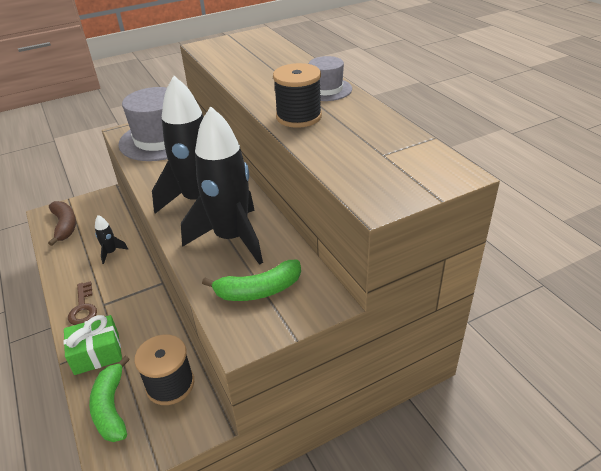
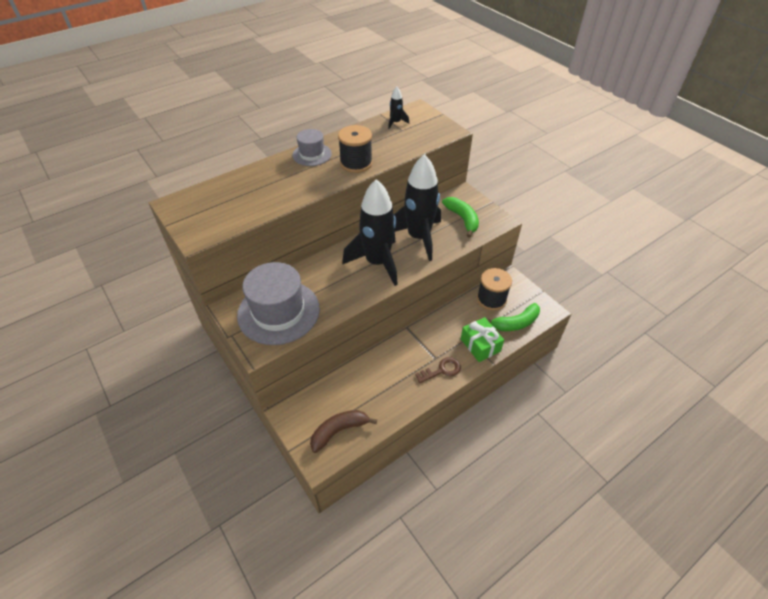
camera: 100 degrees left, 10 degrees up
black rocket [95,215,128,264] -> black rocket moved to [388,87,409,129]

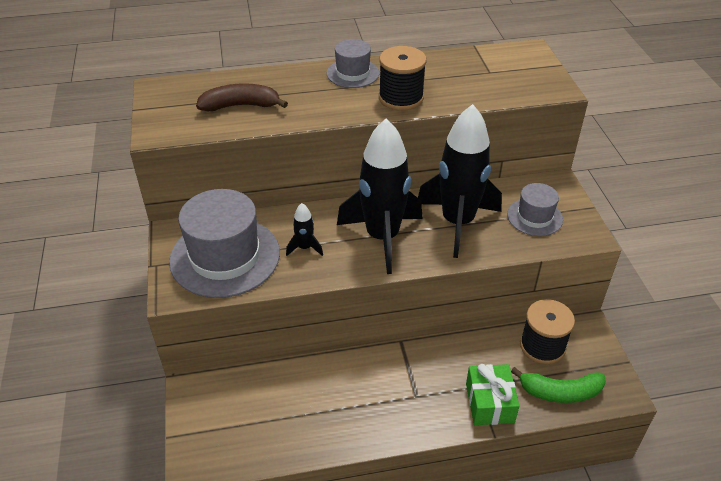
camera: 25 degrees right, 5 degrees down
brown banana [310,410,377,453] -> brown banana moved to [196,83,288,111]
black rocket [388,87,409,129] -> black rocket moved to [286,203,323,256]
brown key [415,357,461,383] -> none
green banana [442,197,479,238] -> grey hat [507,183,563,236]

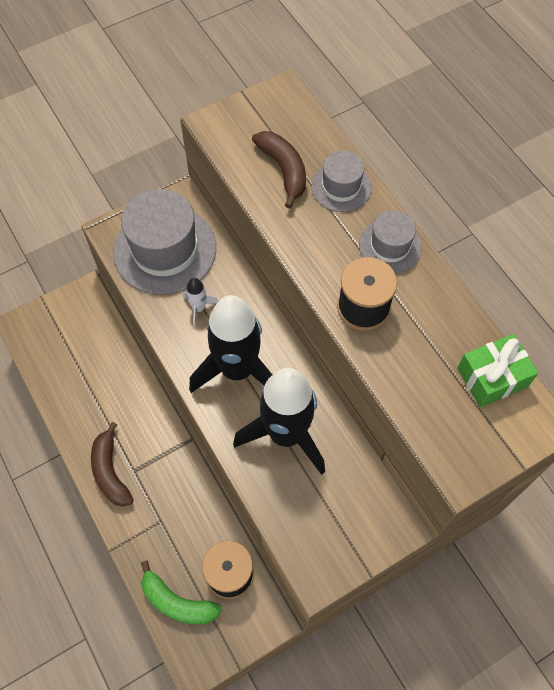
camera: 70 degrees right, 20 degrees up
black rocket [286,203,323,256] -> white rocket [183,278,218,327]
green gift [466,364,520,425] -> green gift moved to [457,334,538,407]
grey hat [507,183,563,236] -> grey hat moved to [311,151,372,212]
green banana [511,367,606,403] -> green banana turned 45 degrees counterclockwise [141,561,222,624]
none -> brown banana [91,422,134,507]

